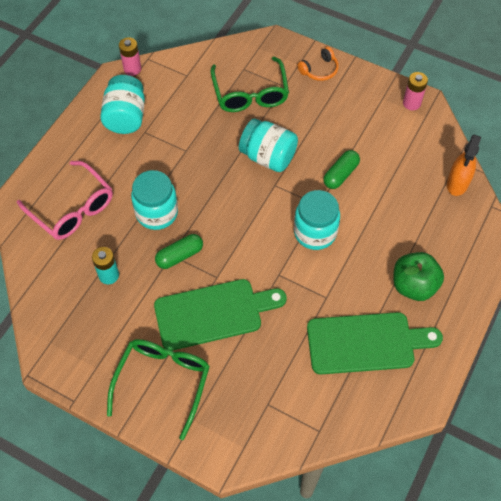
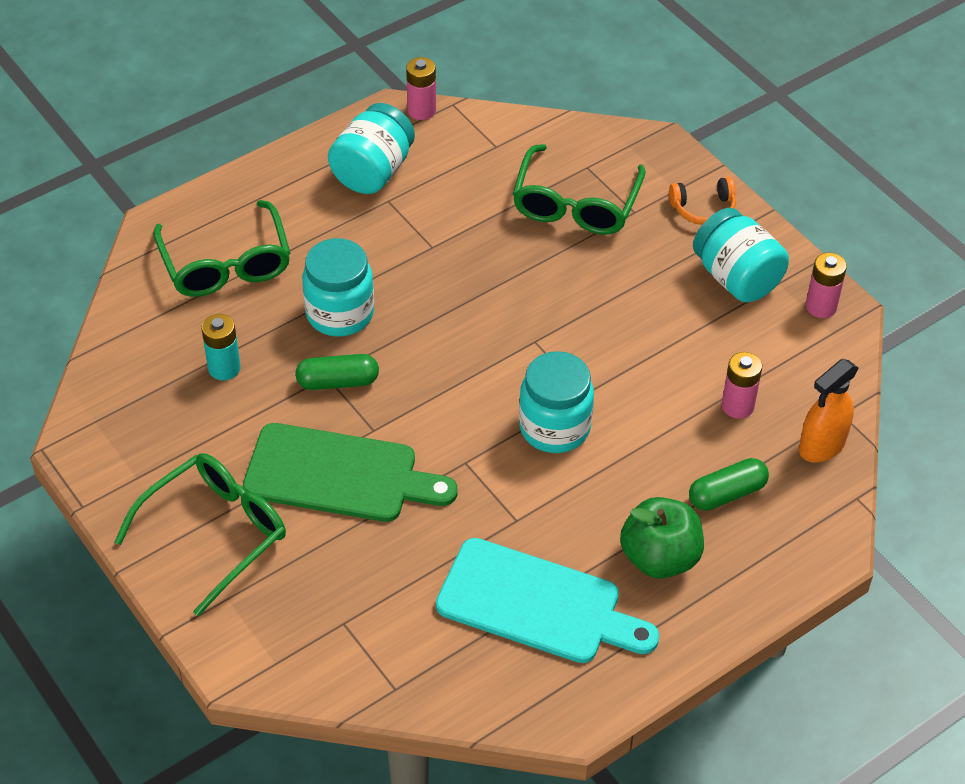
camera: 25 degrees right, 10 degrees down
pink glasses [17,161,113,240] -> green glasses [153,200,290,297]
turquoise jar [239,118,298,172] -> turquoise jar moved to [693,208,789,302]
green cutting board [307,312,443,374] -> turquoise cutting board [436,538,659,663]
green capsule [323,150,360,189] -> green capsule moved to [689,458,769,511]
none -> pink battery [722,352,762,419]

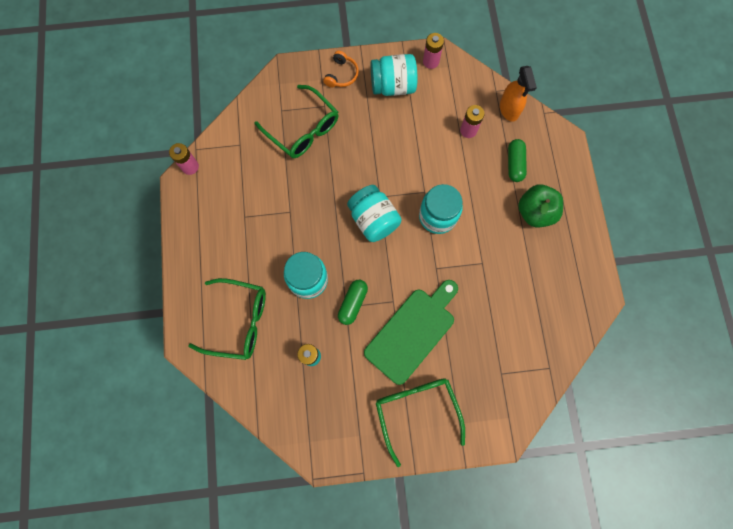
camera: 60 degrees left, 25 degrees up
turquoise jar [328,103,415,194] -> turquoise jar moved to [347,185,402,242]
turquoise cutting board [436,538,659,663] -> none

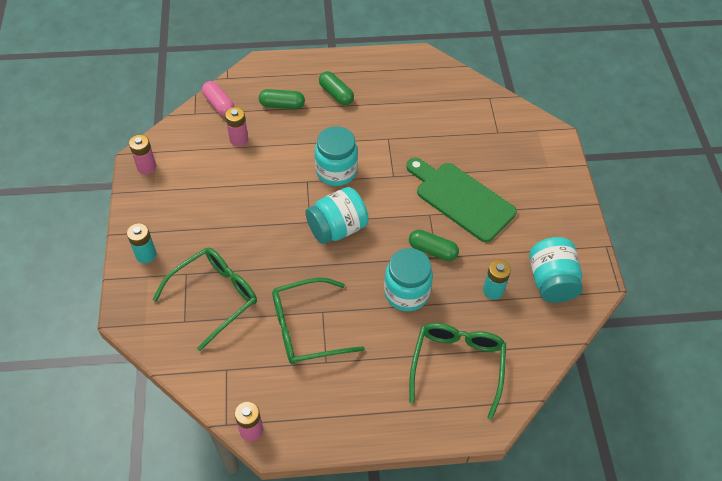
camera: 90 degrees left, 20 degrees down
orange headphones [323,51,359,88] -> turquoise battery [127,223,157,263]
turquoise jar [371,54,417,96] -> turquoise jar moved to [529,237,583,303]
green glasses [376,378,465,467] -> green glasses moved to [272,277,365,365]
orange spray bottle [500,66,537,122] -> pink capsule [202,81,234,116]
green apple [518,185,563,227] -> green capsule [319,71,354,105]

